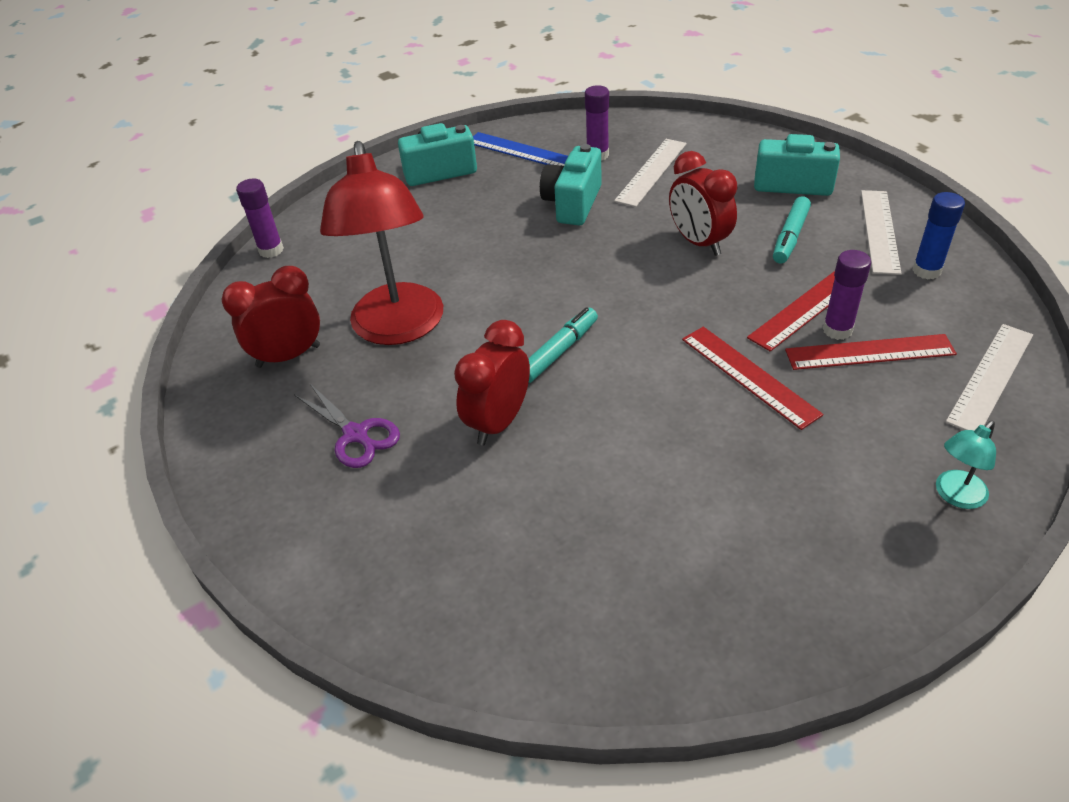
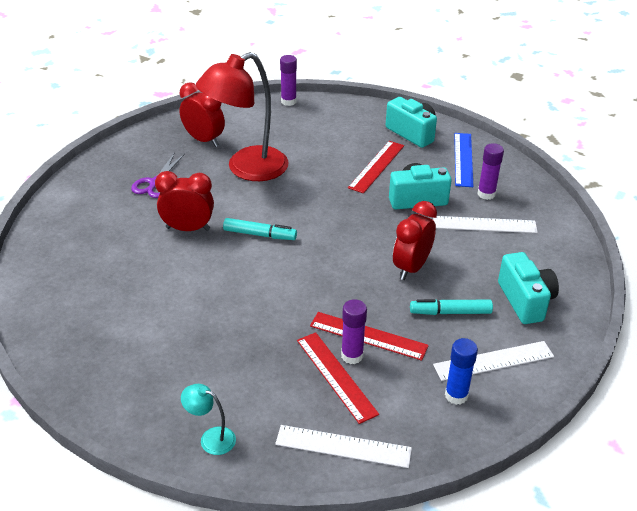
camera: 60 degrees right, 5 degrees down
red ruler [682,327,823,430] -> red ruler moved to [348,141,404,194]

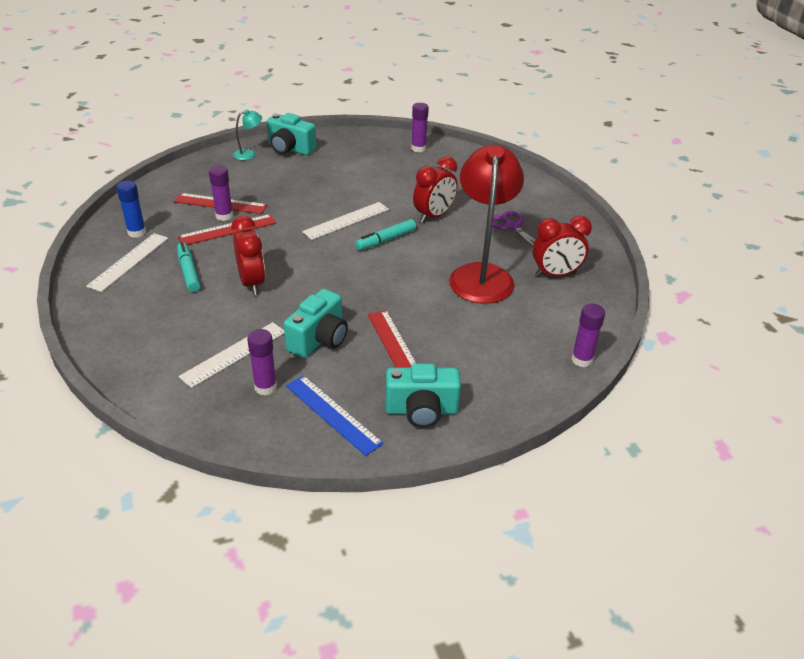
camera: 130 degrees right, 0 degrees up
white ruler [275,425,412,468] -> white ruler moved to [302,202,389,240]
turquoise marker [410,299,493,315] -> turquoise marker turned 60 degrees counterclockwise [177,242,200,292]
turquoise camera [498,252,559,324] -> turquoise camera moved to [267,113,316,155]
none -> purple glue stick [411,103,429,152]

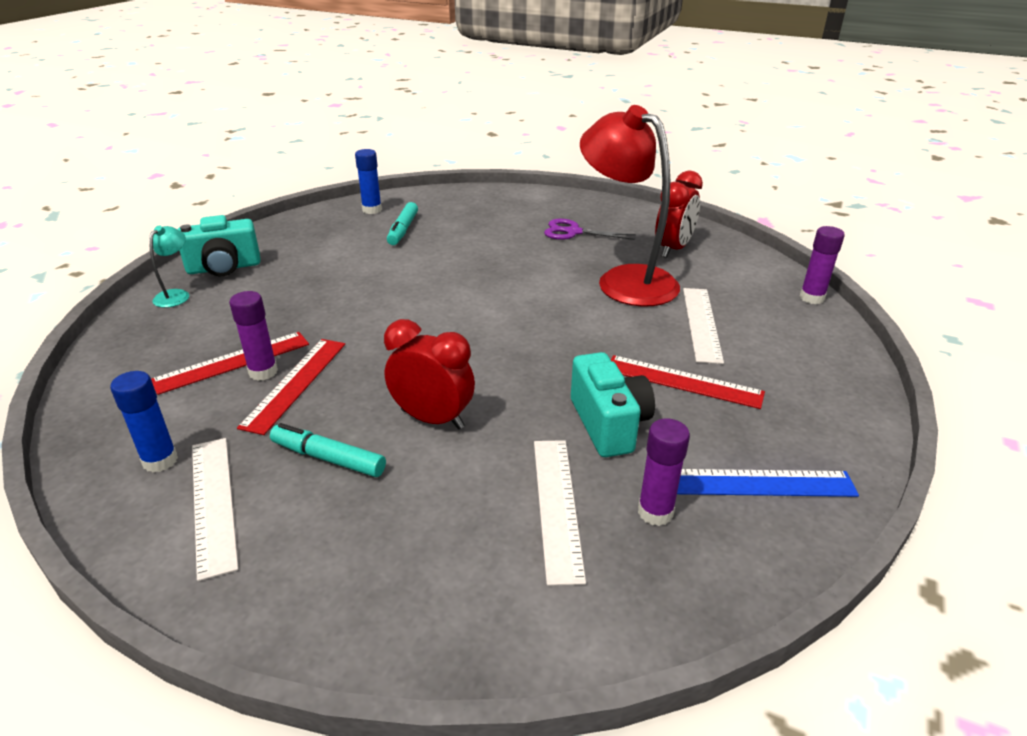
camera: 45 degrees left, 5 degrees down
white ruler [302,202,389,240] -> white ruler moved to [683,288,724,364]
turquoise marker [355,219,416,250] -> turquoise marker moved to [387,202,418,245]
turquoise camera [386,364,461,428] -> none
purple glue stick [411,103,429,152] -> blue glue stick [355,149,382,214]
red clock [413,156,458,223] -> none

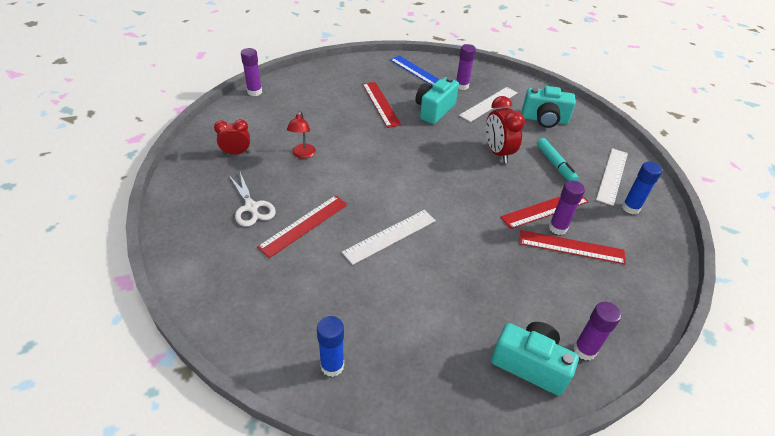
camera: 135 degrees left, 10 degrees up
turquoise lamp [149,226,189,308] -> purple glue stick [573,302,621,360]
turquoise marker [387,202,418,245] -> none
purple scissors [544,219,636,240] -> white scissors [229,172,276,227]
red lamp [580,105,680,307] -> red lamp [287,111,316,159], size x0.42
red clock [655,170,703,258] -> red clock [214,119,250,155], size x0.66
white ruler [683,288,724,364] -> white ruler moved to [342,210,436,265]
none -> red ruler [257,195,348,258]
none -> turquoise camera [522,86,576,128]

